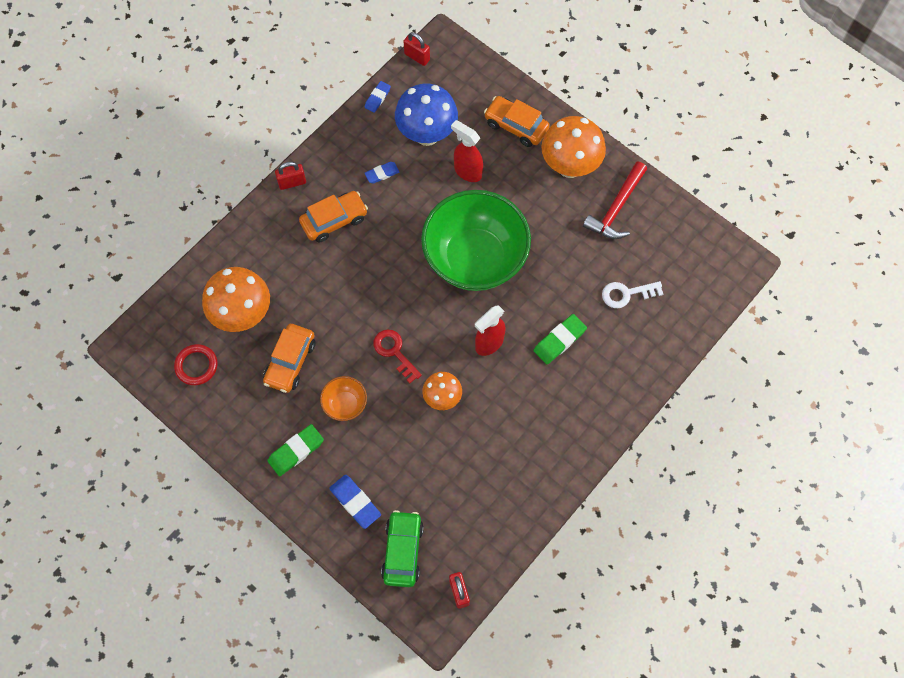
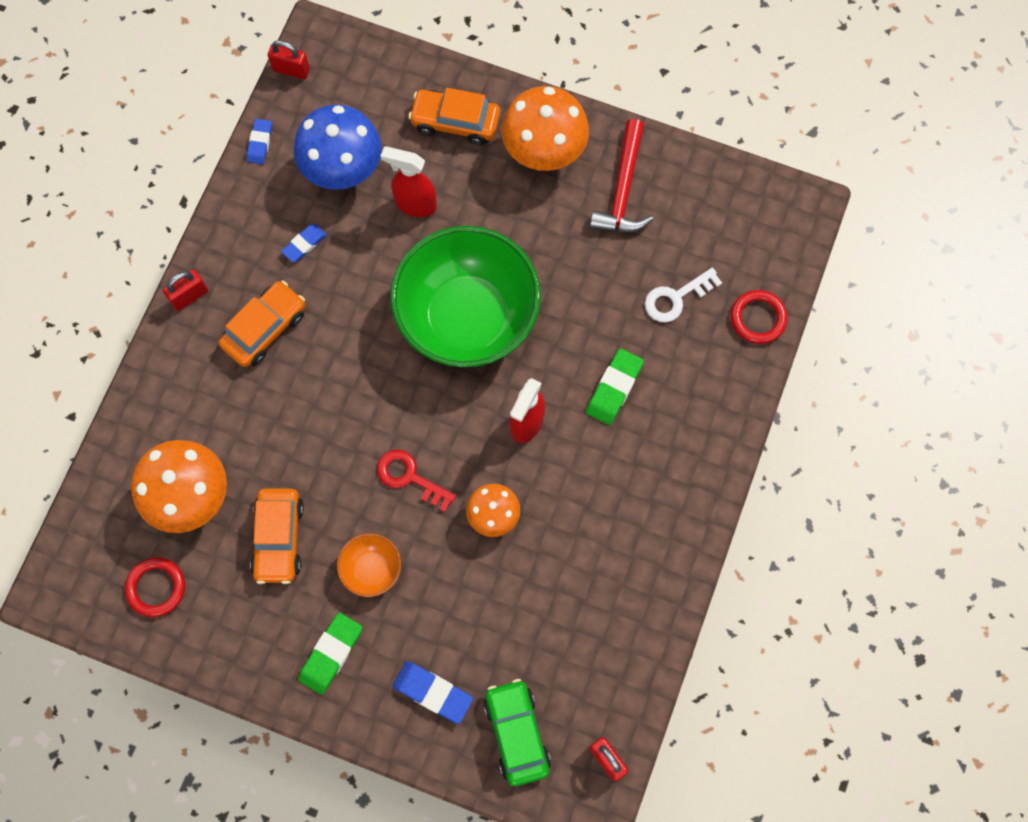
camera: 20 degrees left, 5 degrees up
none -> red ring [731,290,787,344]

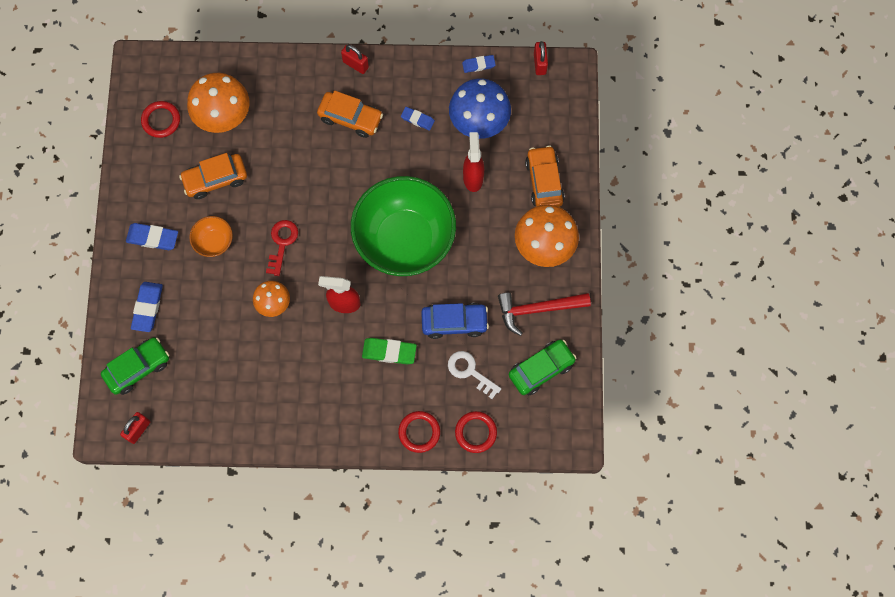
camera: 70 degrees right, 0 degrees up
green eraser [298,612,363,695] -> blue eraser [126,223,178,250]
none -> red ring [398,411,440,453]
none -> blue car [421,303,489,339]
none -> green car [509,340,577,395]

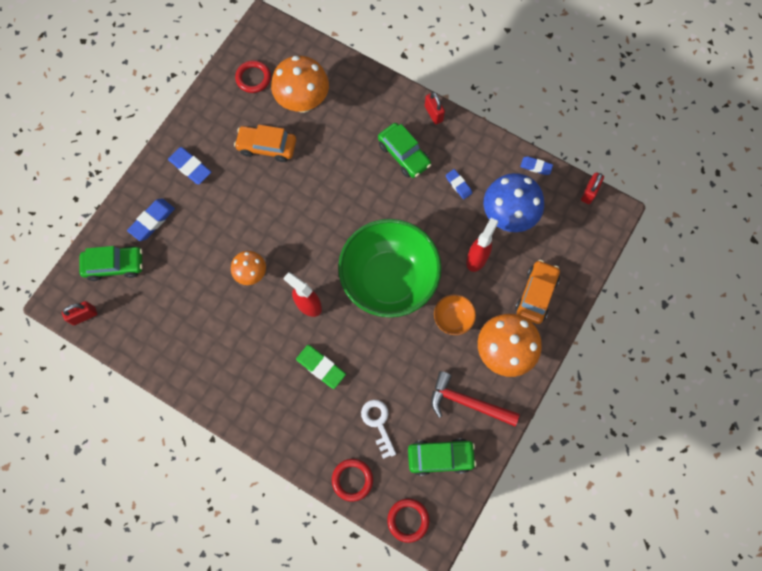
camera: 30 degrees right, 0 degrees up
orange bowl [189,216,233,257] -> orange bowl moved to [434,294,476,335]
red key [266,220,298,276] -> none
orange car [317,90,383,138] -> green car [378,123,431,178]
red ring [398,411,440,453] -> red ring moved to [387,499,429,543]
blue car [421,303,489,339] -> none

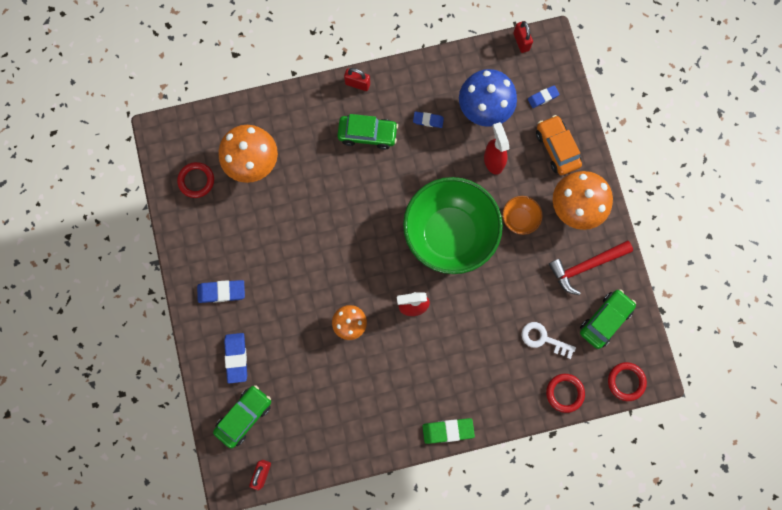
camera: 45 degrees left, 5 degrees up
orange car [234,125,296,162] -> none
green eraser [296,345,346,389] -> green eraser moved to [422,418,475,444]
blue eraser [520,156,553,175] -> blue eraser moved to [528,85,560,108]

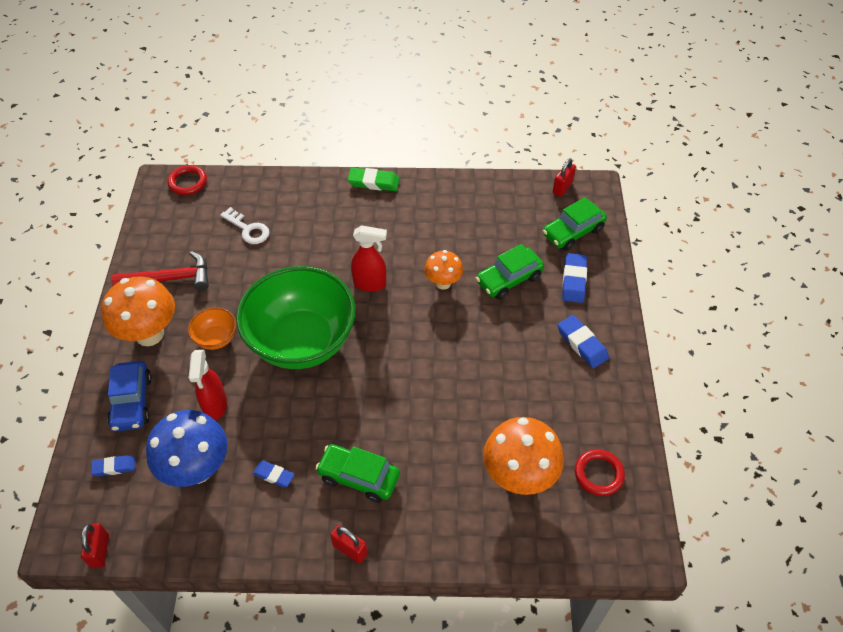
camera: 165 degrees left, 25 degrees down
blue eraser [197,280,245,303] -> blue eraser turned 45 degrees clockwise [557,315,609,368]
orange car [536,115,582,175] -> blue car [107,361,152,431]
red ring [546,374,585,413] -> none
green car [580,289,636,349] -> green car moved to [476,244,544,300]

